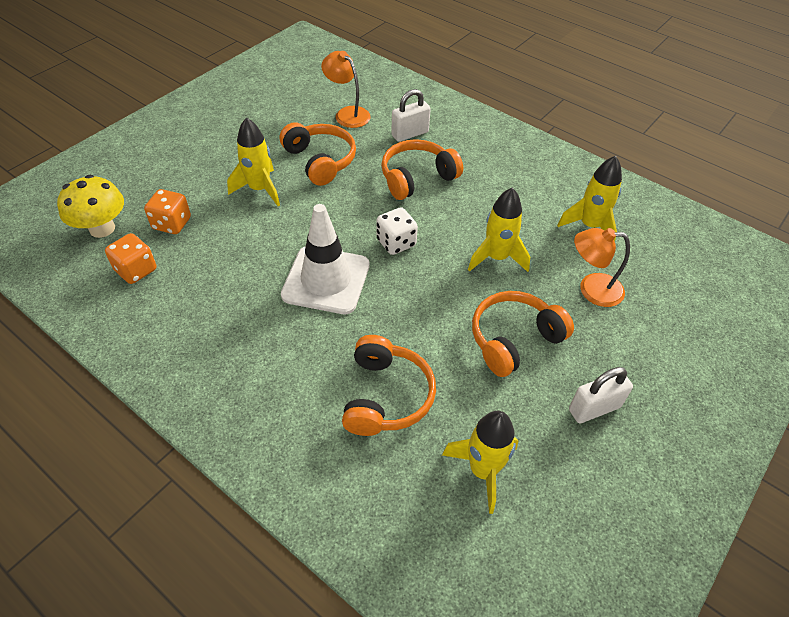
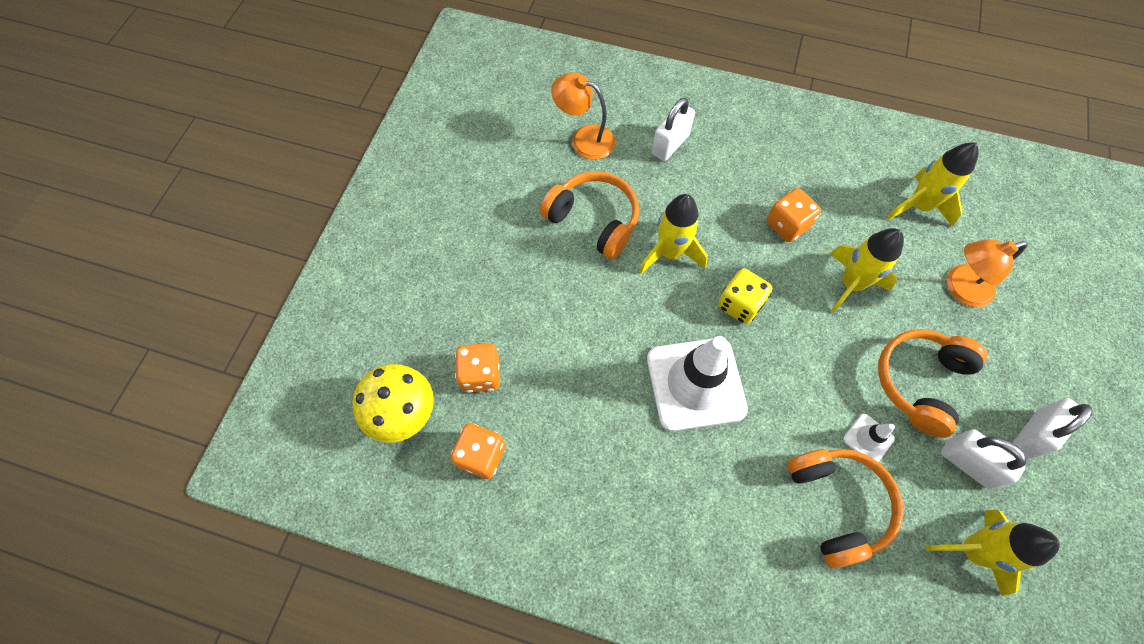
camera: 20 degrees left, 15 degrees up
yellow rocket [227,117,280,206] -> yellow rocket moved to [639,194,708,274]
white dice [376,207,418,255] -> yellow dice [718,268,772,324]
orange headphones [381,139,463,200] -> none
none -> orange dice [767,188,821,242]
none -> white traffic cone [843,414,895,462]
none -> white padlock [941,429,1027,489]

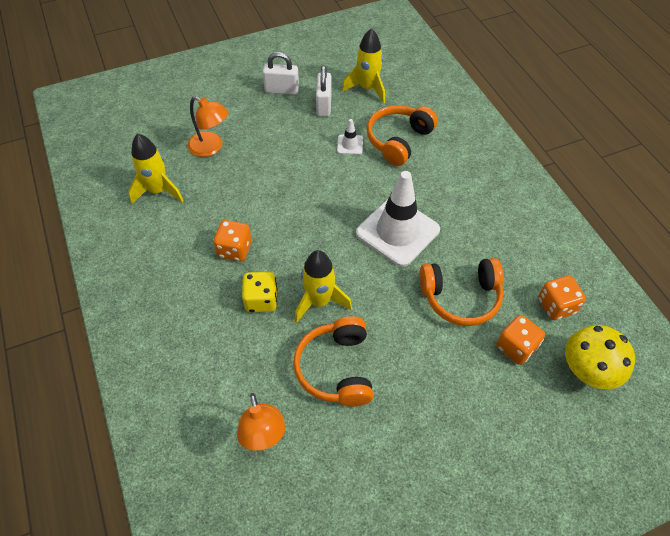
camera: 130 degrees left, 10 degrees down
white padlock [652,98,695,161] -> none
yellow dice [718,268,772,324] -> yellow dice moved to [242,272,277,313]
yellow rocket [830,228,904,313] -> none
orange headphones [878,329,988,438] -> orange headphones moved to [419,258,503,326]

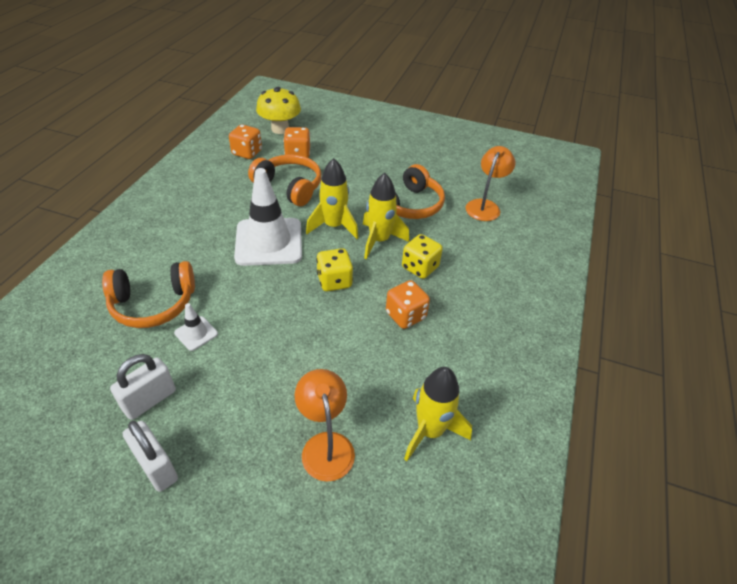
camera: 140 degrees left, 10 degrees down
yellow rocket [342,28,385,104] -> yellow rocket moved to [306,158,358,239]
none -> yellow dice [316,248,353,291]

